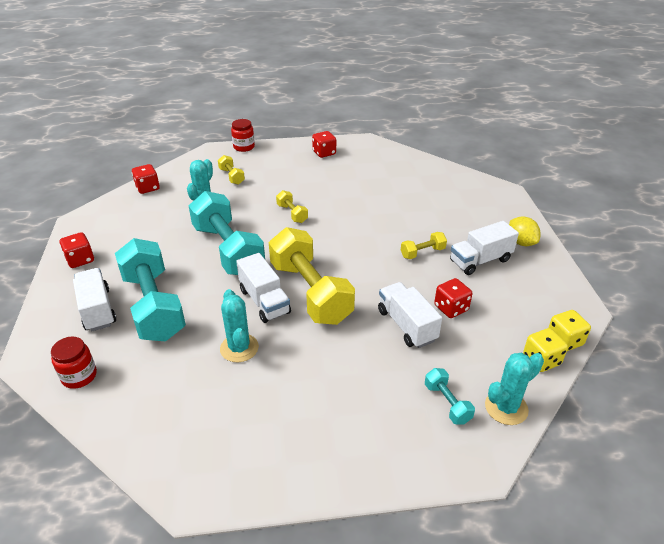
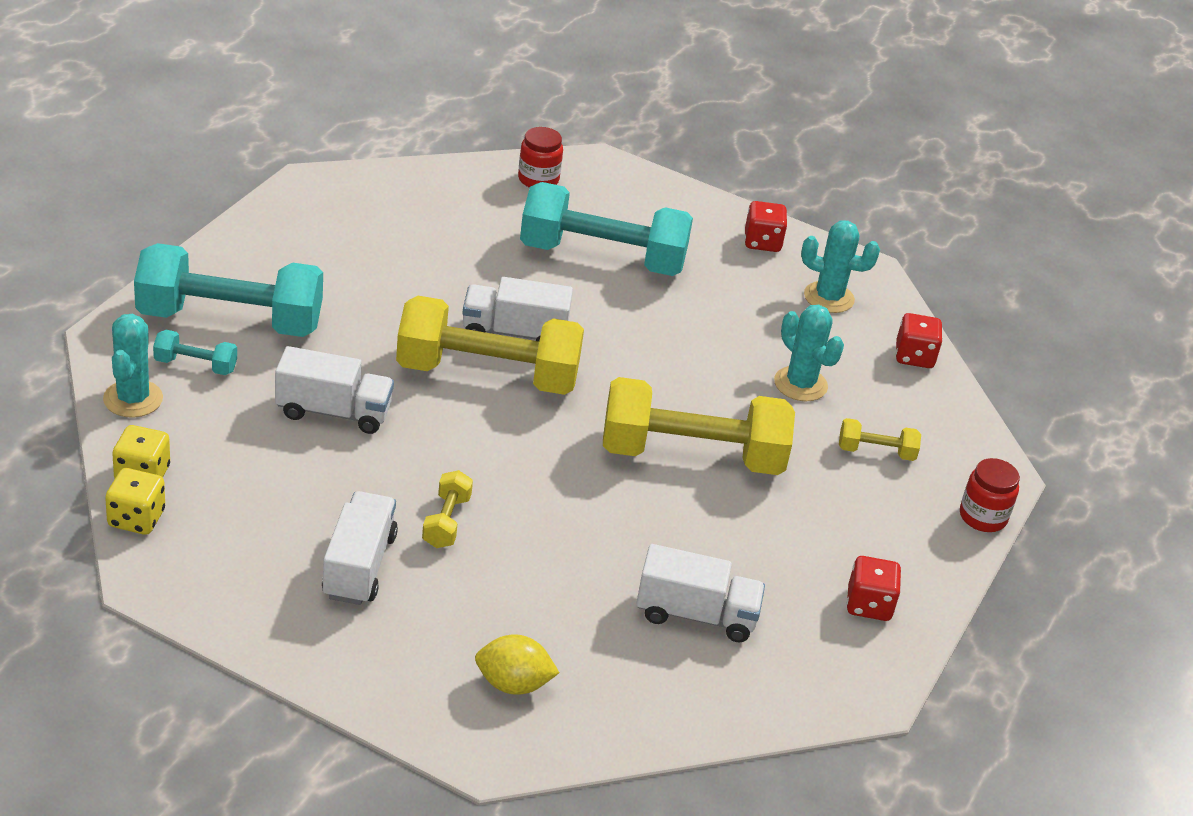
camera: 120 degrees right, 0 degrees up
white truck [73,268,116,331] -> white truck moved to [636,544,765,642]
turquoise dumbbell [189,191,265,275] -> turquoise dumbbell moved to [134,243,323,337]
turquoise cactus [220,289,259,362] -> turquoise cactus moved to [801,220,880,313]
yellow dumbbell [276,190,308,223] -> yellow dumbbell [603,377,795,475], size x2.32
red dice [434,278,472,318] -> none
yellow lemon [509,216,541,246] -> yellow lemon moved to [475,634,559,695]

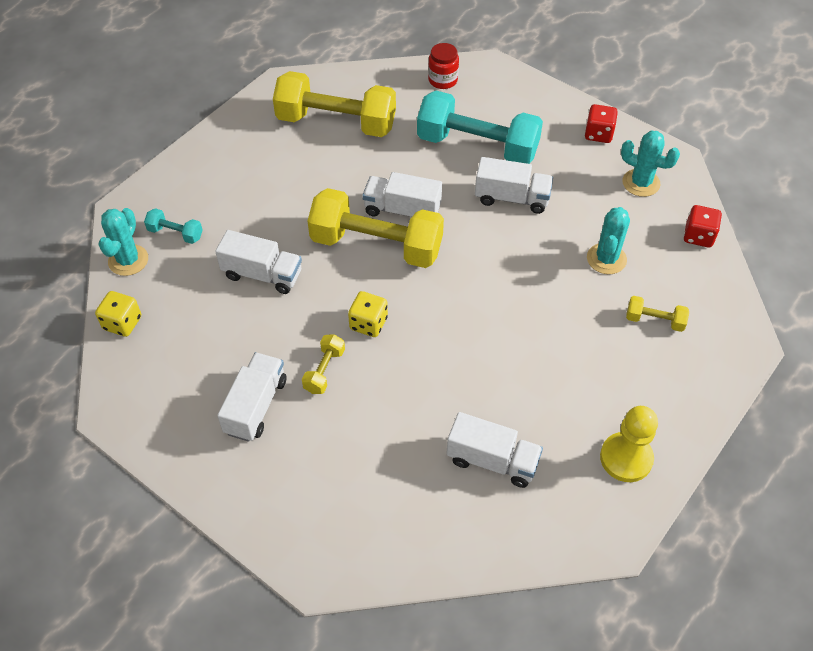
camera: 15 degrees right, 15 degrees up
yellow dice [105,468,165,535] -> yellow dice moved to [348,291,388,337]
turquoise dumbbell [134,243,323,337] -> none
yellow lemon [475,634,559,695] -> none
yellow dumbbell [603,377,795,475] -> yellow dumbbell moved to [273,71,396,137]
turquoise cactus [774,305,844,401] -> turquoise cactus turned 45 degrees clockwise [587,207,630,274]
red dice [847,556,901,621] -> yellow pawn [600,406,658,482]
red jar [960,458,1020,532] -> none
none -> white truck [475,157,553,214]

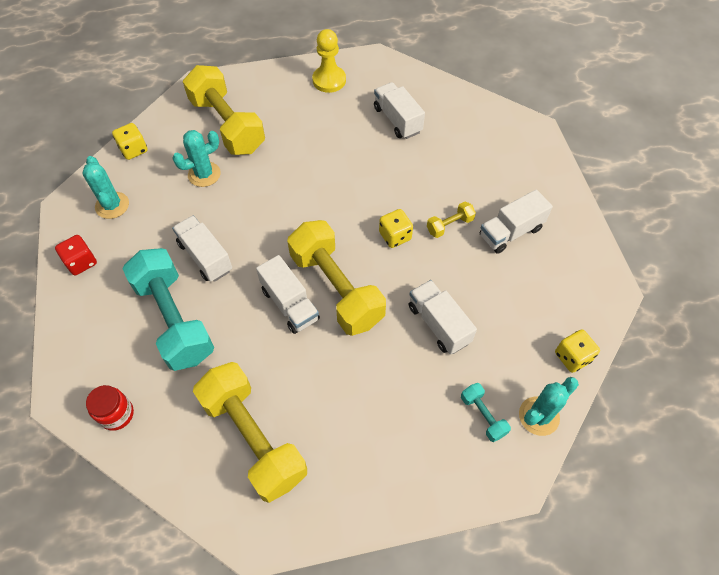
camera: 140 degrees left, 5 degrees up
yellow dumbbell [626,296,689,332] -> yellow dumbbell [183,65,265,155], size x2.32
red dice [684,205,722,248] -> yellow dice [112,123,148,160]

